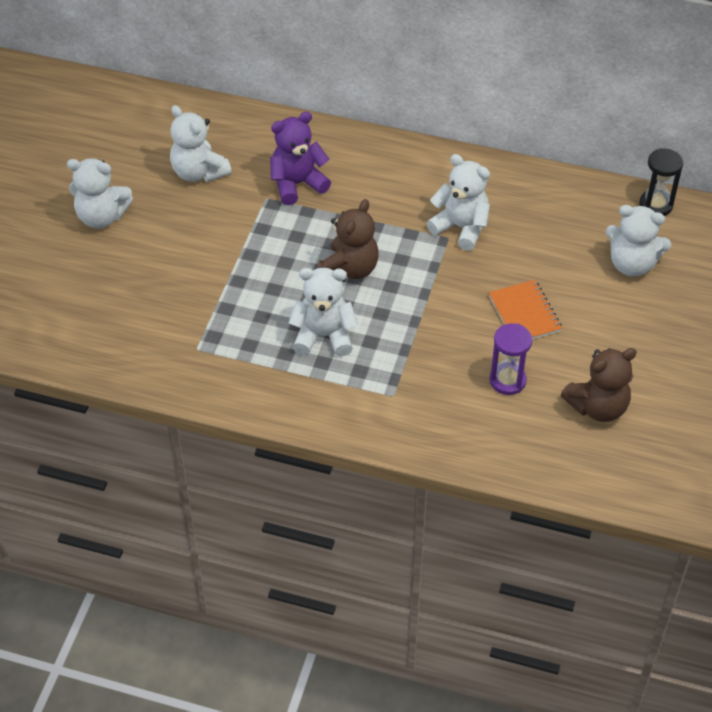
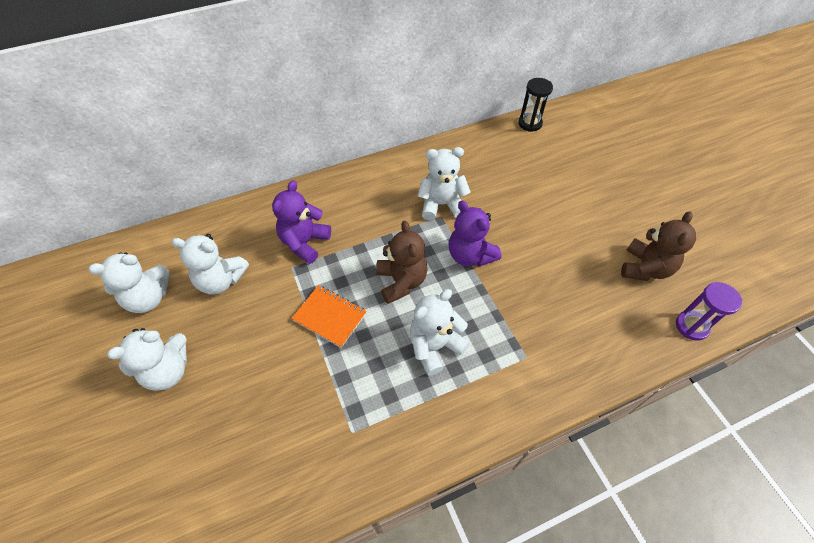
camera: 40 degrees left, 5 degrees up
orange notebook [489,280,562,339] -> orange notebook moved to [291,285,367,348]
purple hourglass [489,323,532,395] -> purple hourglass moved to [676,282,742,341]
white teddy bear [605,205,671,277] -> white teddy bear moved to [89,252,169,313]
none -> purple teddy bear [449,200,502,267]

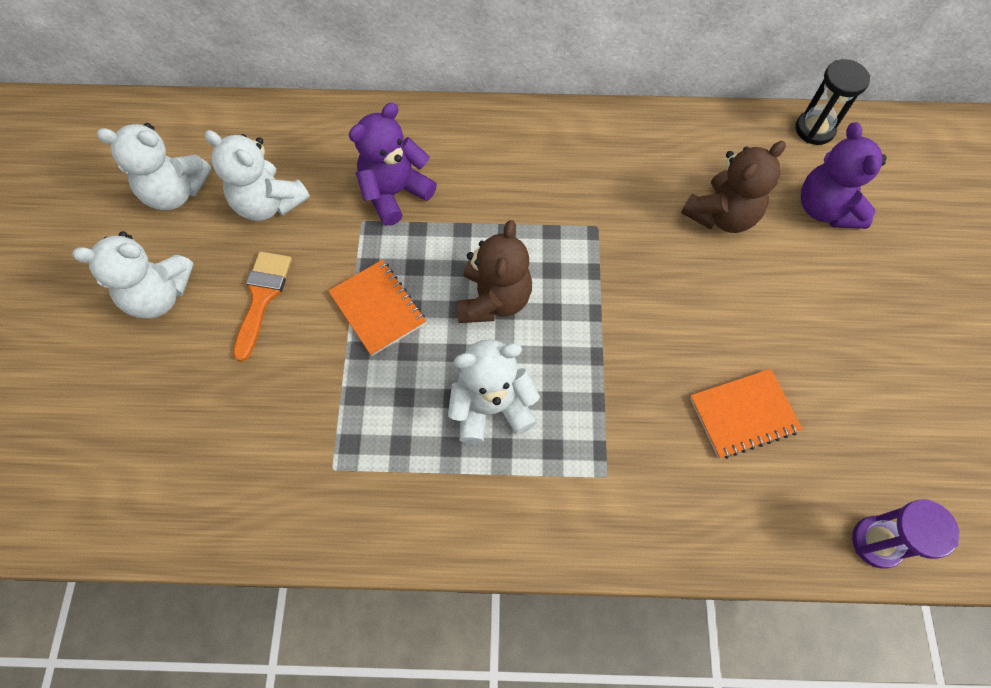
camera: 25 degrees right, 10 degrees up
white teddy bear [418,147,471,221] -> none
purple teddy bear [449,200,502,267] -> purple teddy bear moved to [801,122,887,229]
brown teddy bear [621,211,696,281] -> brown teddy bear moved to [681,141,786,233]
none -> orange brush [233,251,292,362]
none -> orange notebook [690,369,802,459]

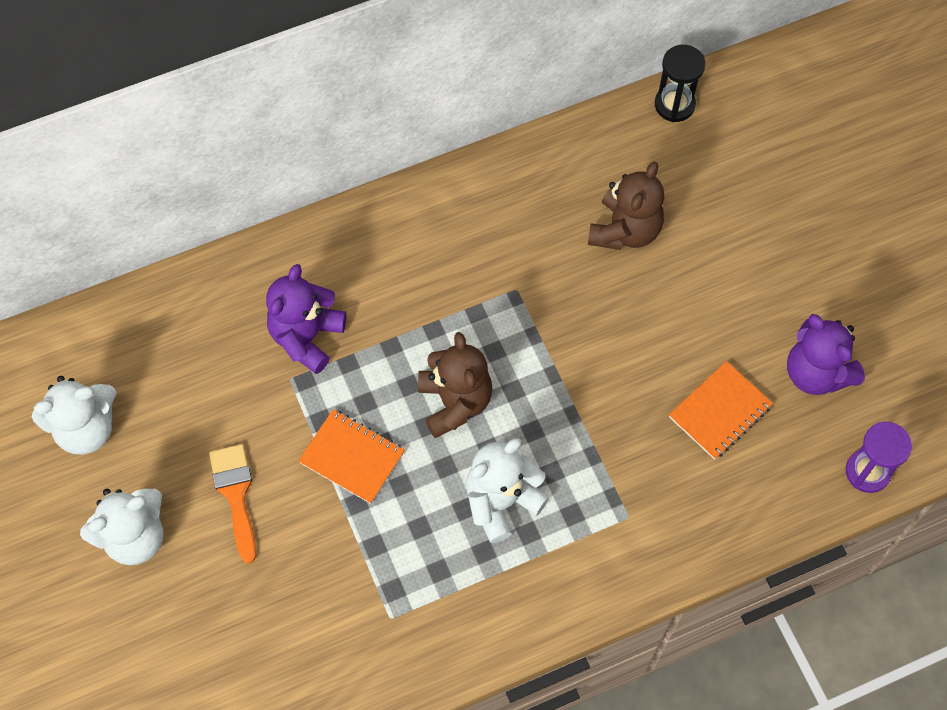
camera: 25 degrees left, 0 degrees up
white teddy bear [205,130,310,221] -> none
purple teddy bear [801,122,887,229] -> purple teddy bear moved to [787,314,865,395]

